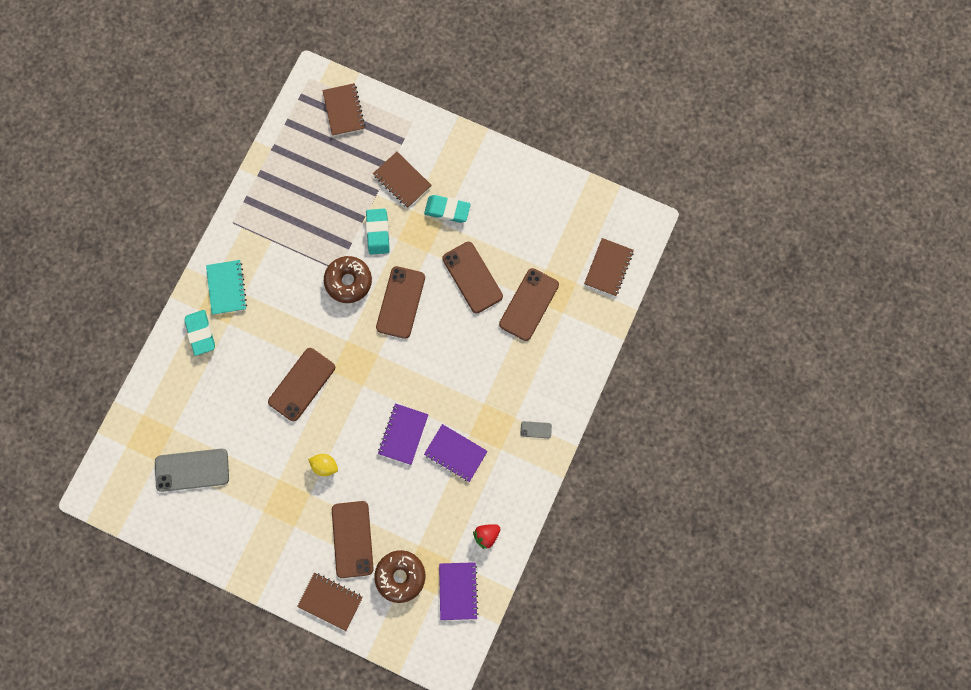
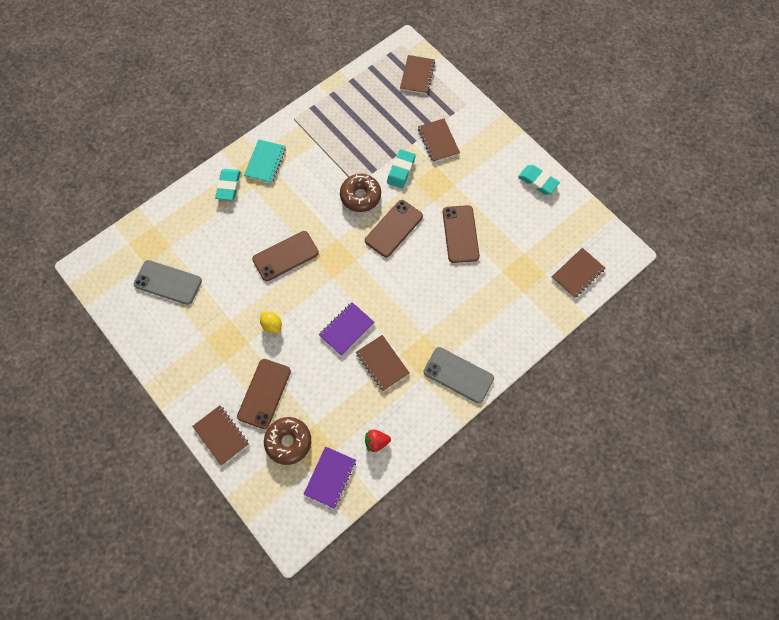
camera: 25 degrees right, 10 degrees down
turquoise eraser [424,195,471,223] -> turquoise eraser moved to [518,165,560,195]
purple notebook [424,424,488,482] -> brown notebook [356,335,410,391]
brown phone [499,268,559,341] -> none
grey phone [521,421,552,438] -> grey phone [424,347,494,403], size x2.33

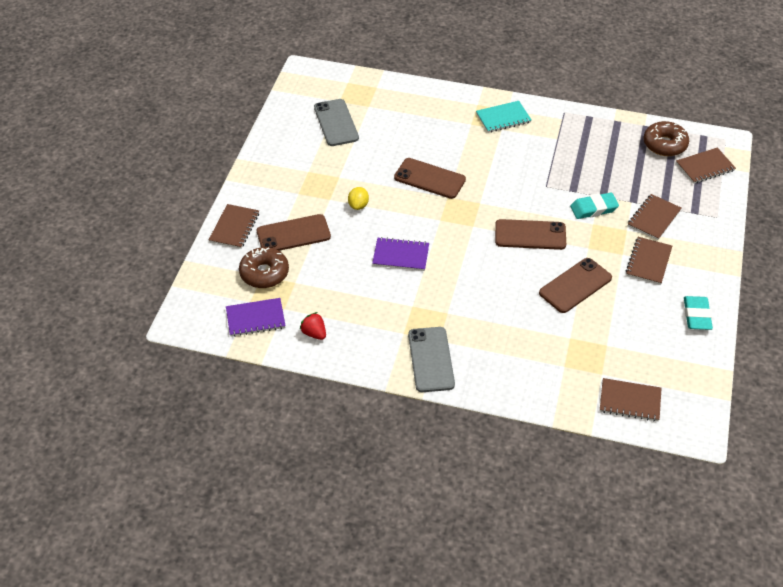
camera: 55 degrees right, 20 degrees down
turquoise eraser [215,169,241,200] -> none
brown donut [340,174,381,212] -> brown donut moved to [643,121,689,156]
brown notebook [356,335,410,391] -> brown notebook moved to [626,237,672,285]

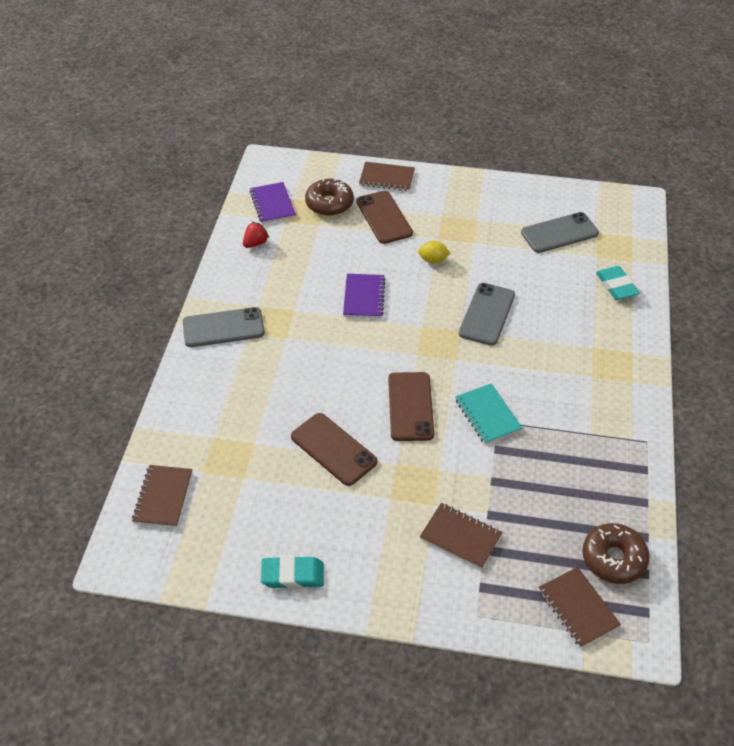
camera: 85 degrees right, 0 degrees up
brown phone [394,158,466,199] -> grey phone [459,283,515,346]
turquoise notebook [476,101,531,133] -> turquoise notebook moved to [455,383,522,444]
turquoise eraser [570,193,619,219] -> turquoise eraser moved to [596,266,640,300]
brown notebook [626,237,672,285] -> none

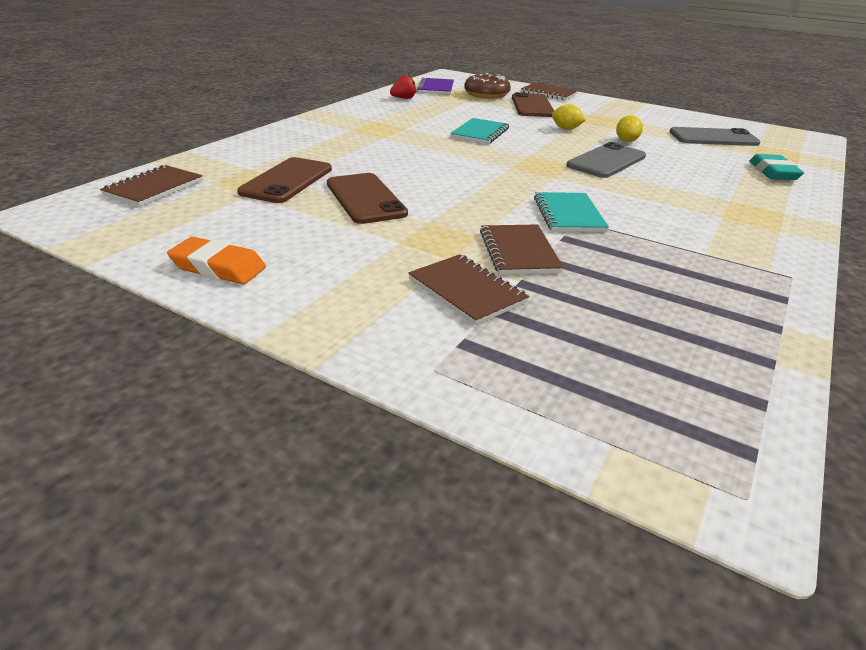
camera: 20 degrees right, 15 degrees down
grey phone [183,307,265,347] -> none
turquoise eraser [261,556,324,589] -> orange eraser [167,237,266,284]
purple notebook [343,274,386,318] -> turquoise notebook [450,118,509,144]
brown phone [388,372,434,441] -> brown phone moved to [237,157,332,203]
brown notebook [539,567,621,648] -> brown notebook moved to [480,224,564,275]
brown donut [582,523,650,584] -> none
none -> yellow lemon [616,115,643,142]

